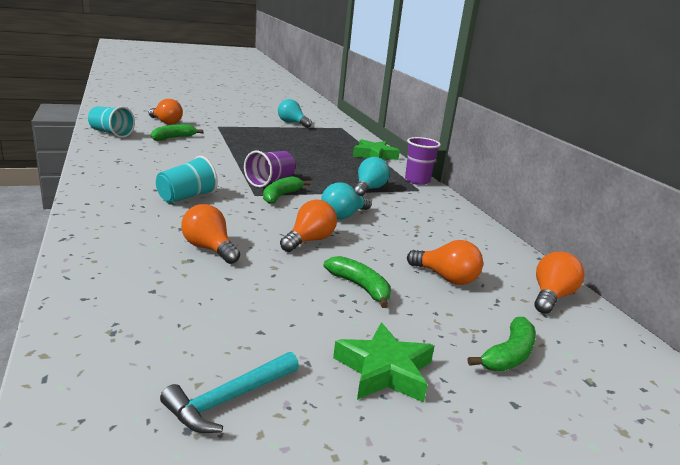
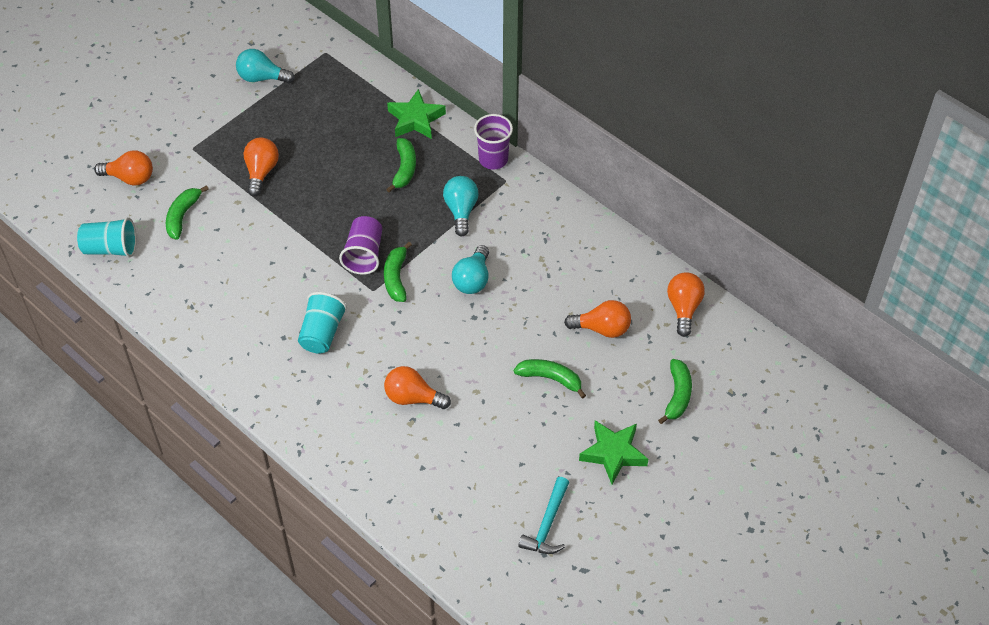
camera: 25 degrees left, 30 degrees up
orange light bulb [280,200,337,252] -> orange light bulb moved to [244,137,279,196]
none -> green banana [386,138,416,192]

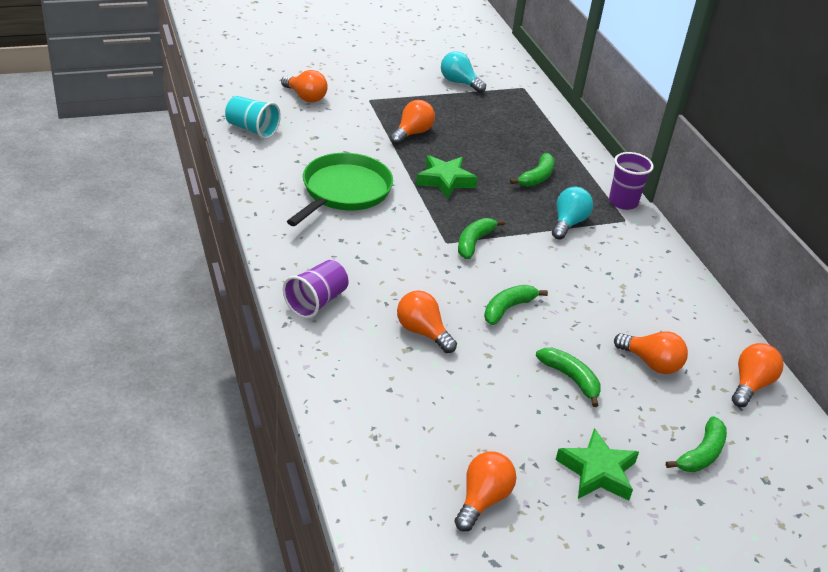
camera: 25 degrees right, 15 degrees down
green banana [166,185,209,240] -> green banana moved to [484,285,548,325]
turquoise cup [298,292,347,354] -> none
purple cup [339,216,382,275] -> purple cup moved to [283,260,349,319]
green star [387,89,446,139] -> green star moved to [416,155,478,199]
turquoise light bulb [452,245,489,294] -> none
turquoise hammer [518,477,569,554] -> orange light bulb [454,452,516,532]
none -> green pan [287,153,393,226]

